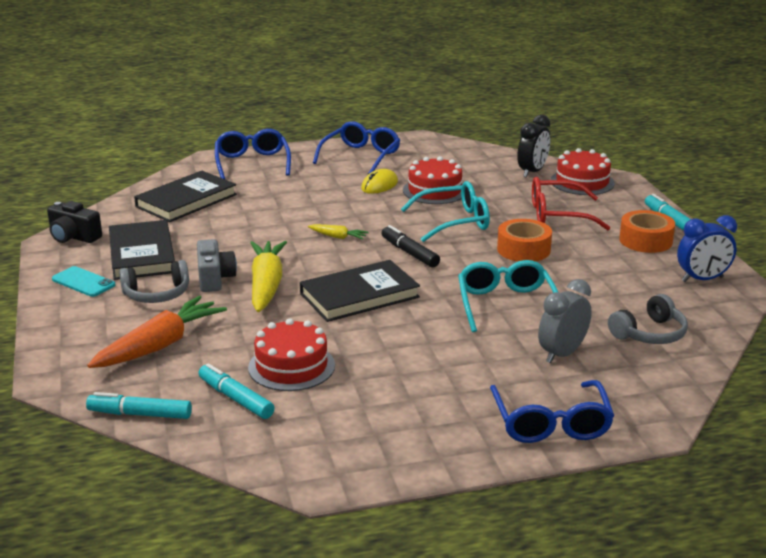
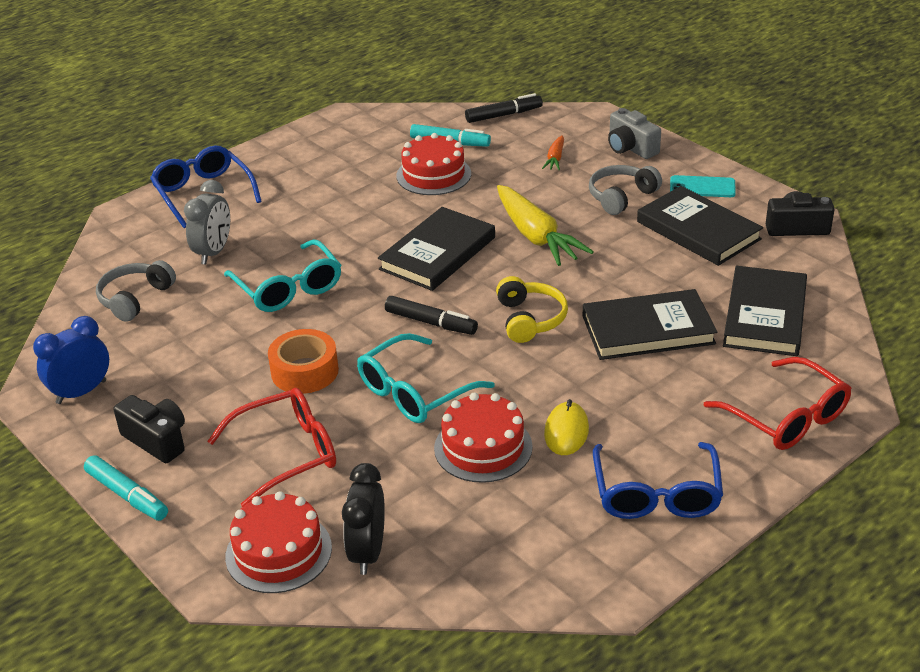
camera: 155 degrees right, 10 degrees up
turquoise marker [86,392,192,419] -> black marker [465,93,543,123]
orange carrot [87,296,227,368] -> orange carrot [542,135,564,170], size x0.47
grey camera [197,239,237,292] -> grey camera moved to [608,108,661,159]
blue glasses [215,129,291,179] -> red glasses [704,357,851,450]
yellow carrot [308,224,368,240] -> yellow headphones [496,276,568,343]
orange tape [619,210,675,253] -> black camera [114,395,185,463]
none -> black book [582,289,717,360]

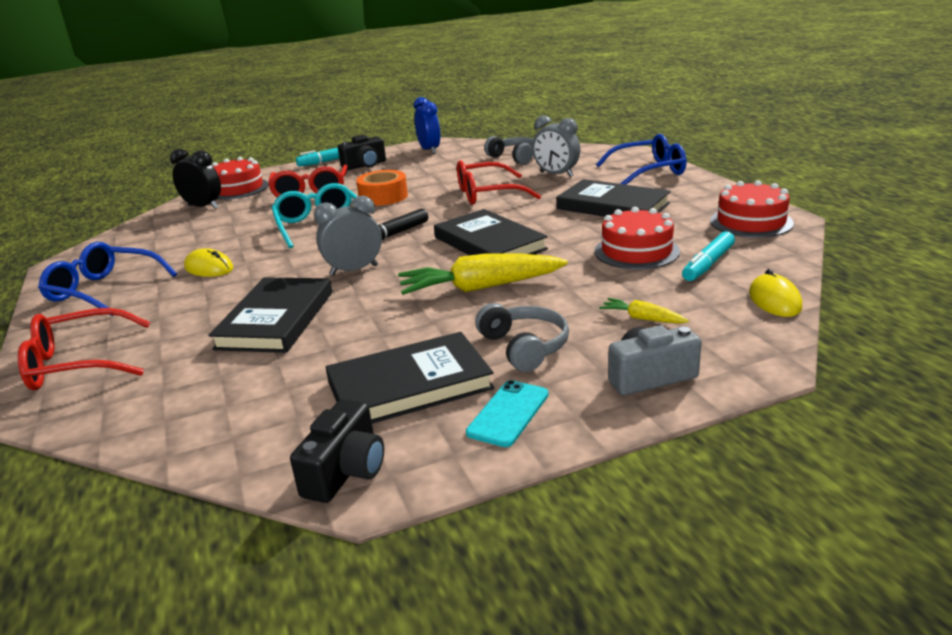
camera: 110 degrees right, 10 degrees down
turquoise glasses [224,239,341,312] -> red glasses [457,160,541,205]
red cake [434,393,533,483] -> red cake moved to [710,180,794,238]
black marker [465,93,543,123] -> yellow mouse [749,269,802,317]
yellow headphones [496,276,568,343] -> grey clock [314,196,382,276]
orange carrot [542,135,564,170] -> yellow carrot [599,298,689,324]
black book [723,266,807,356] -> black book moved to [557,179,671,217]

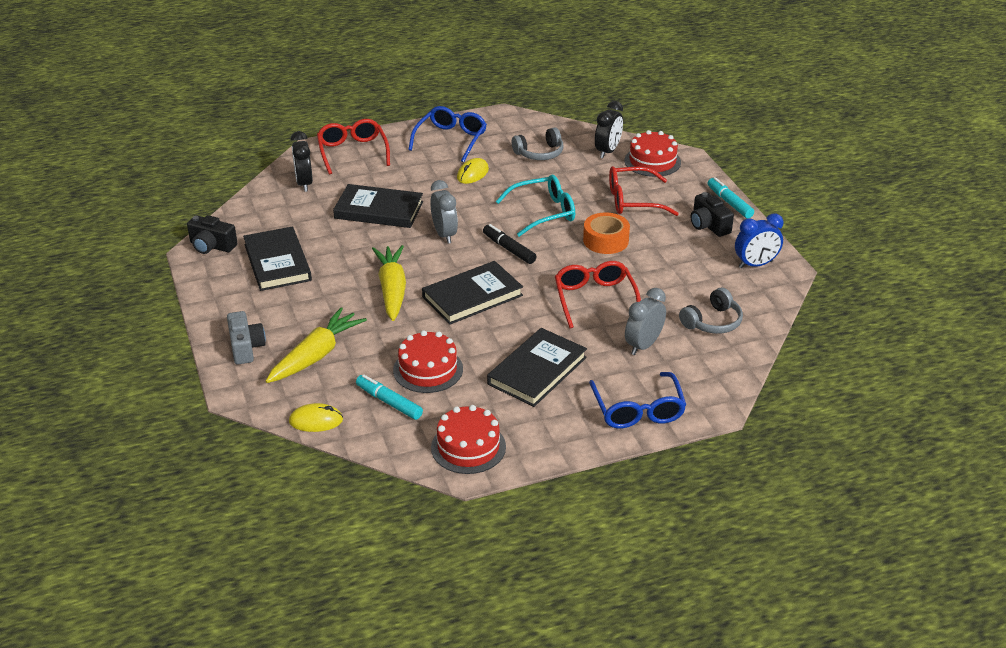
camera: 90 degrees right, 10 degrees up
turquoise phone [466,380,549,447] -> none
grey headphones [475,303,569,372] -> grey headphones moved to [512,127,564,160]
yellow carrot [599,298,689,324] -> yellow carrot [265,307,367,383], size x2.12
none -> black clock [291,131,313,192]

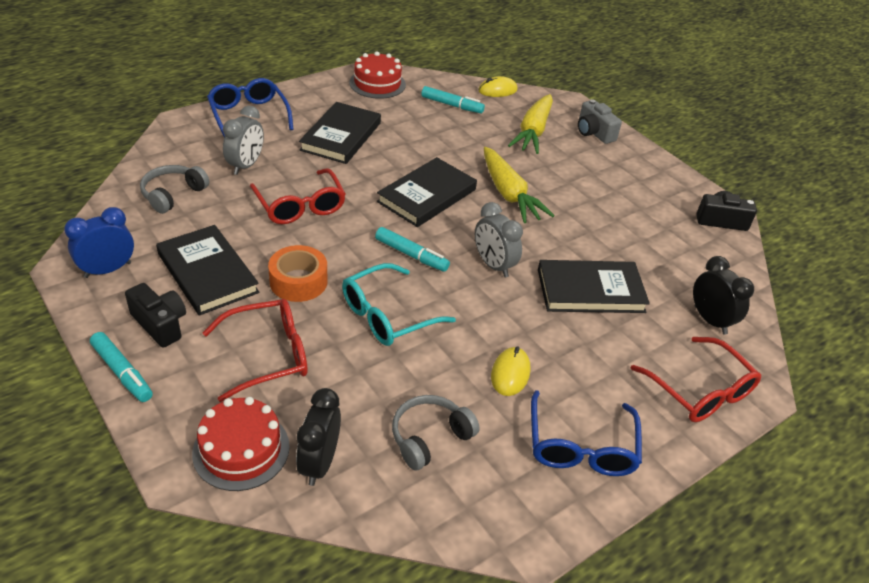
camera: 160 degrees right, 5 degrees up
black book [243,226,312,291] -> black book moved to [156,225,259,316]
red cake [393,330,463,393] -> none
black marker [483,224,537,264] -> turquoise marker [375,227,450,272]

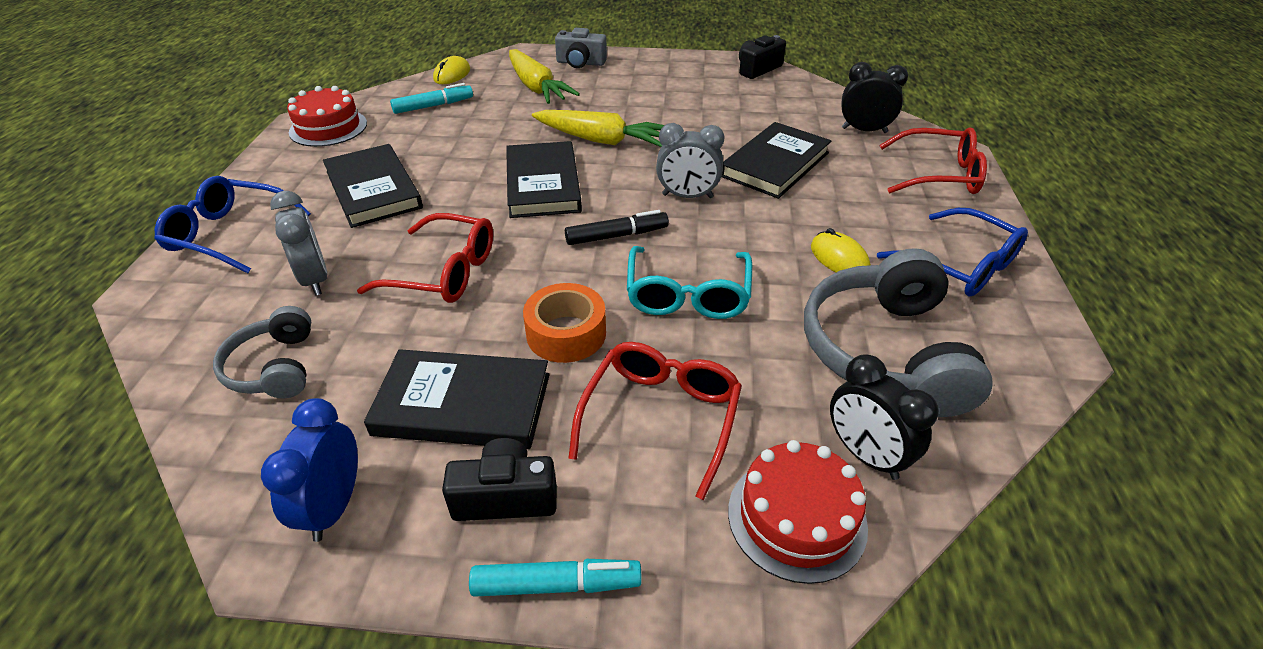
camera: 45 degrees left, 0 degrees up
turquoise marker [375,227,450,272] -> black marker [565,210,669,245]
grey headphones [392,395,480,471] -> grey headphones [804,248,993,417], size x1.82

